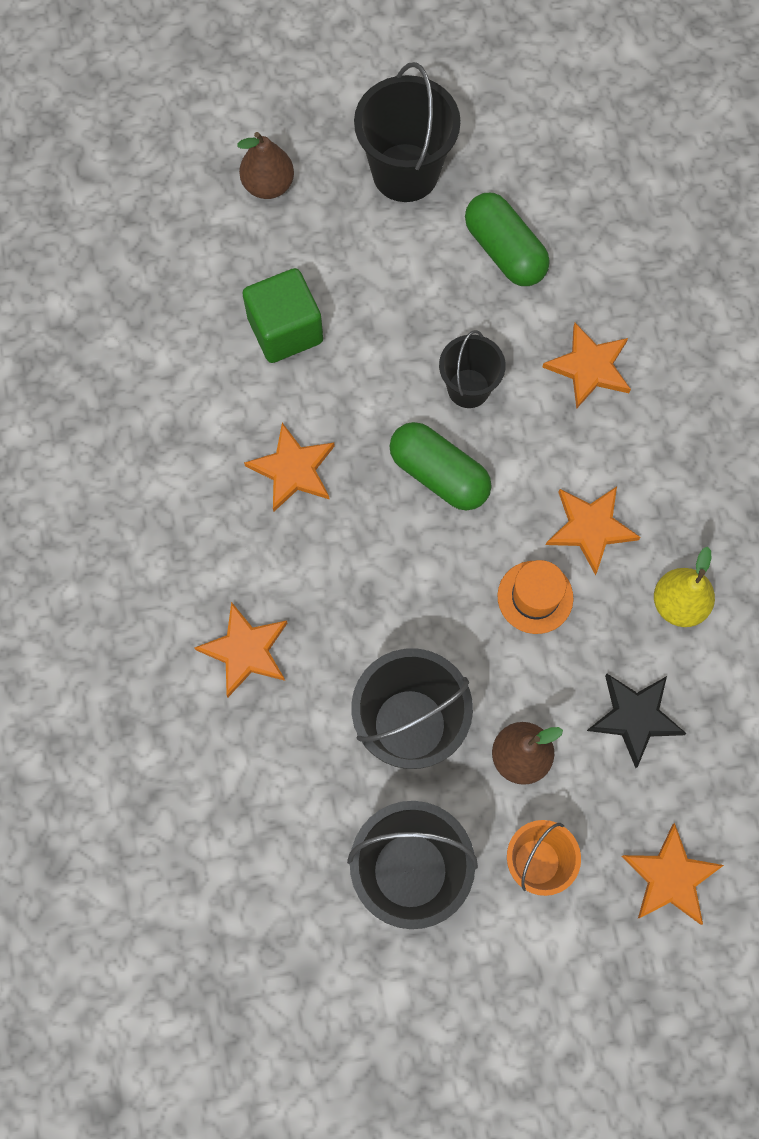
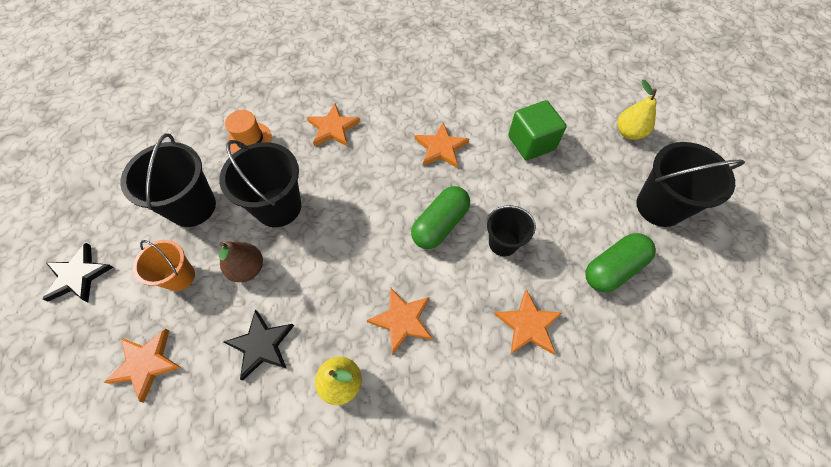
camera: 90 degrees right, 10 degrees down
brown pear [237,132,294,199] -> yellow pear [617,80,657,140]
orange hat [498,560,573,634] -> orange hat moved to [225,110,272,153]
none -> black star [43,243,113,302]

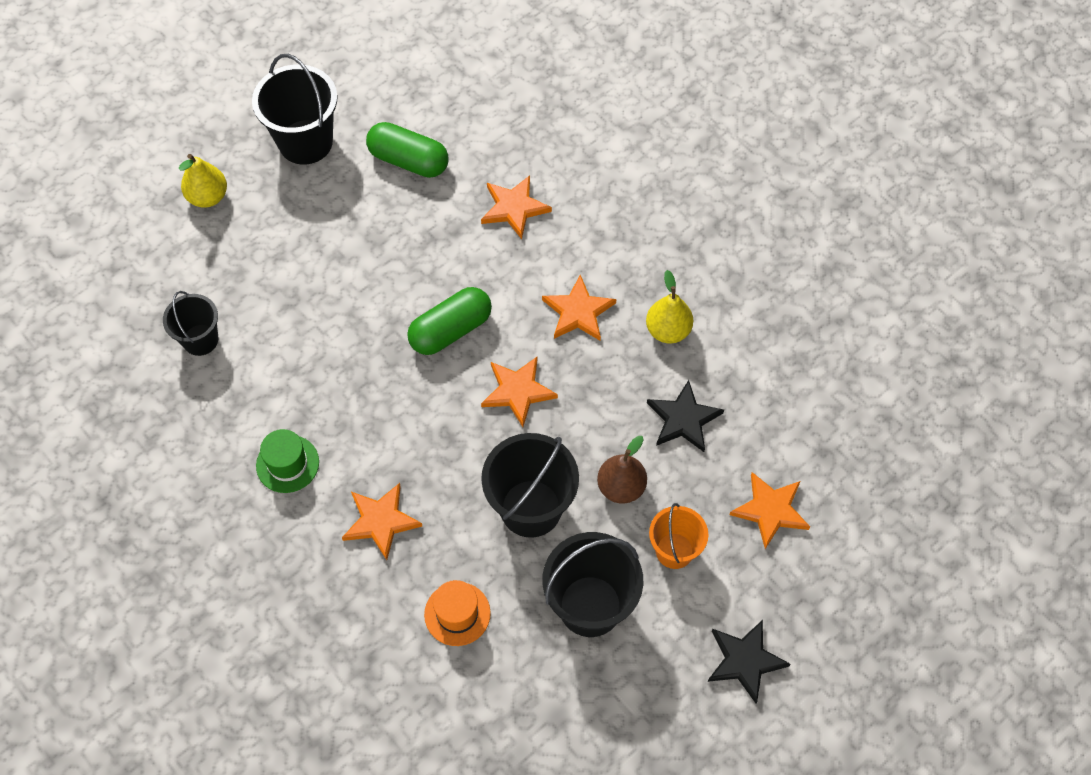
camera: 120 degrees left, 0 degrees up
green capsule [411,186,470,249] -> green capsule turned 45 degrees counterclockwise [407,287,492,355]
orange star [415,123,469,168] -> orange star moved to [481,357,558,427]
black bucket [487,205,536,256] -> black bucket moved to [163,291,218,356]
green cube [508,100,567,160] -> none
none -> green hat [256,429,319,493]

